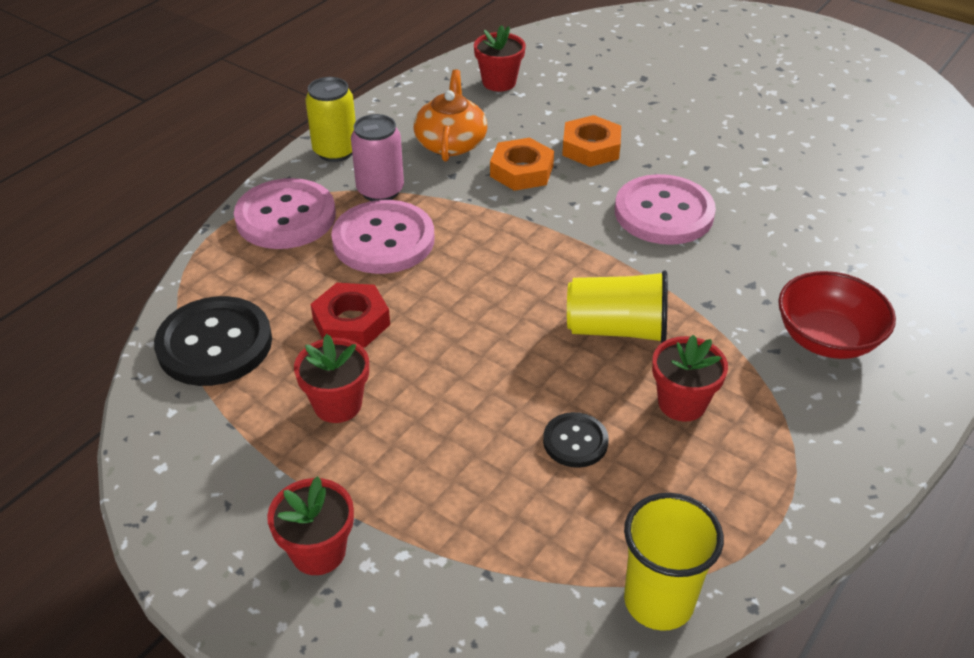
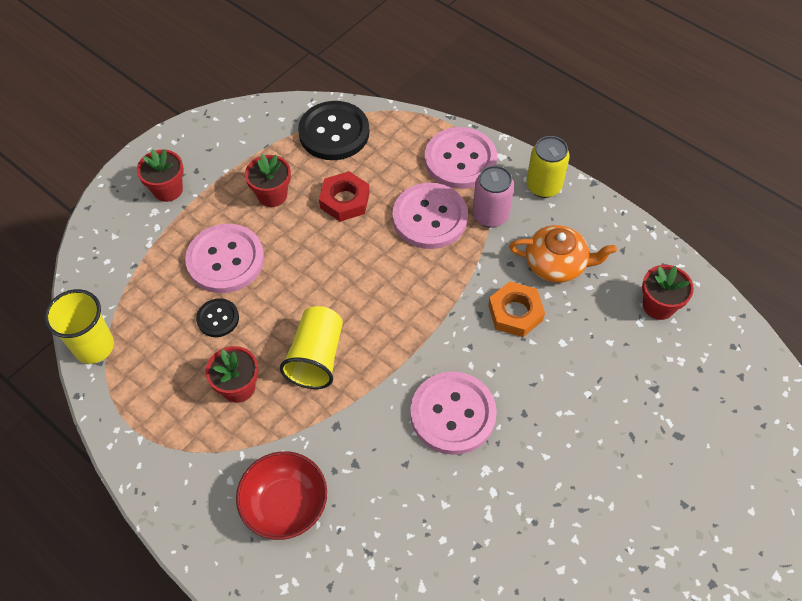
camera: 95 degrees right, 15 degrees up
orange nut [562,115,621,167] -> none
none -> pink button [185,224,264,293]

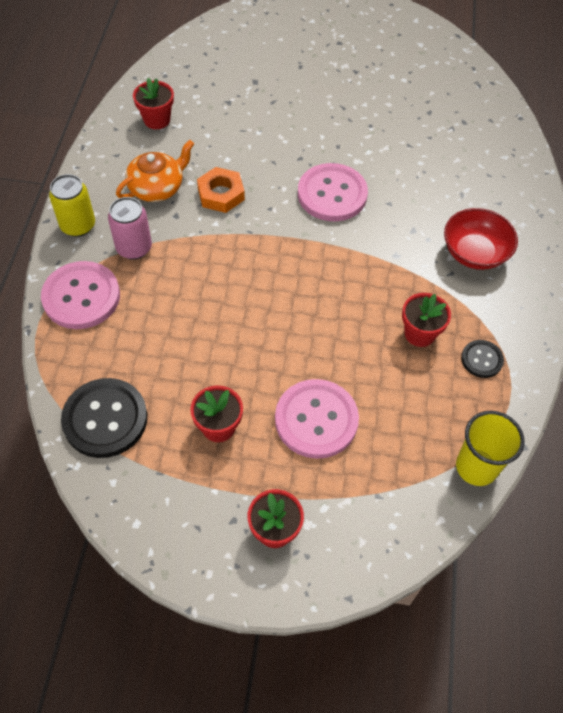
camera: 125 degrees left, 0 degrees up
black button [196,298,239,337] -> black button moved to [461,340,504,378]
yellow cup [280,306,343,389] -> none
red nut [319,171,370,222] -> none
pink button [392,183,468,249] -> none
orange teapot [509,225,617,283] -> orange teapot turned 75 degrees clockwise [116,140,194,202]

